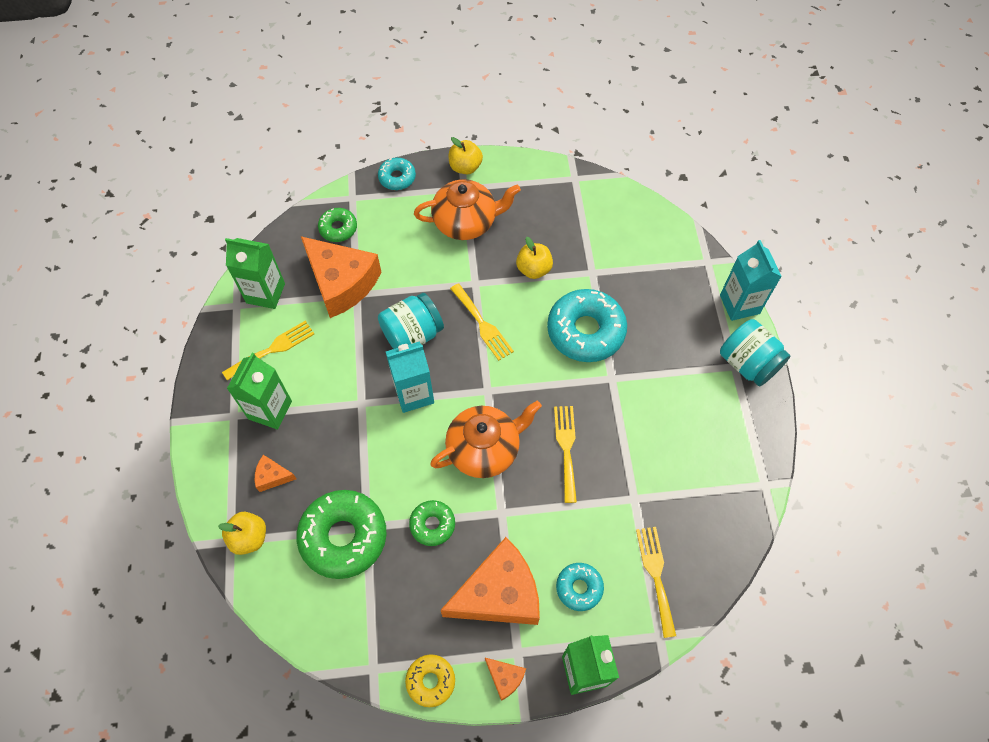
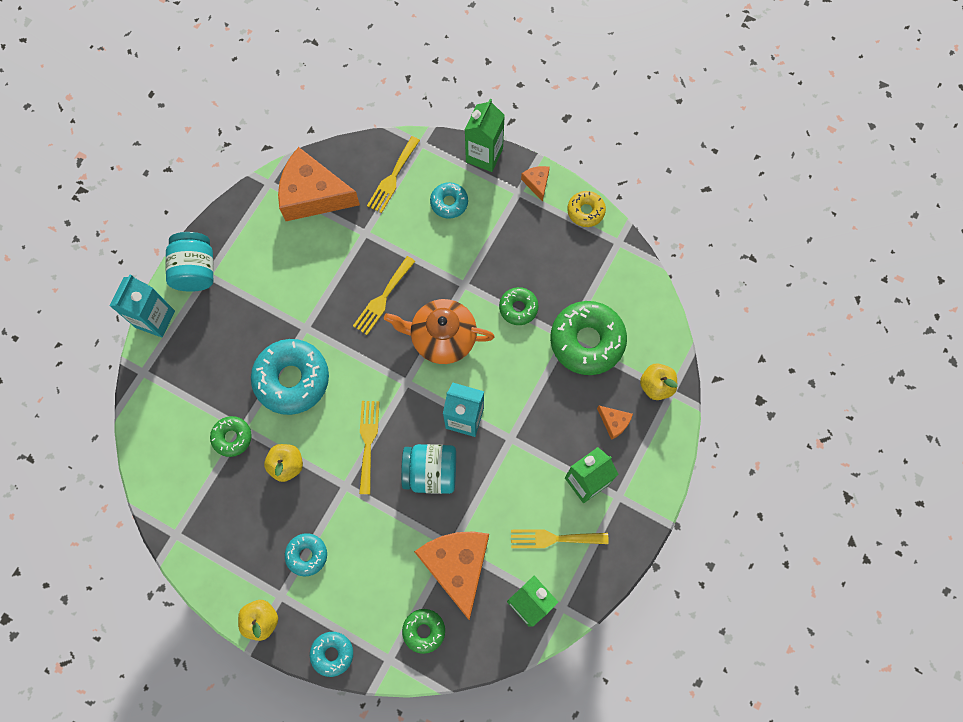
camera: 145 degrees left, 10 degrees up
orange teapot [414,179,521,240] -> turquoise donut [285,533,327,576]
orange cheese [441,537,540,625] -> orange cheese moved to [278,147,360,221]
none -> green donut [210,416,252,457]

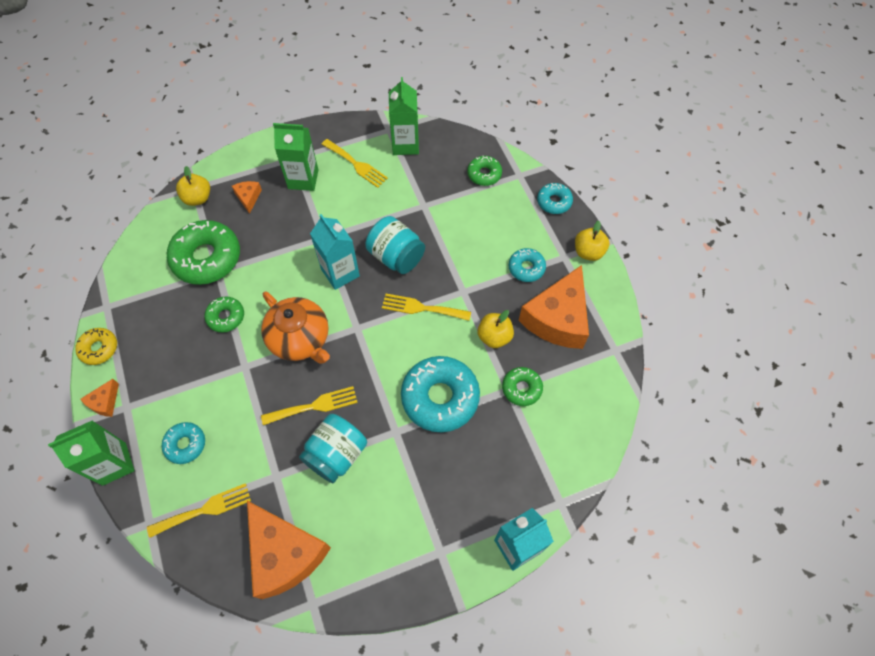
camera: 140 degrees left, 10 degrees down
turquoise jar [166,232,214,292] -> turquoise jar moved to [299,414,367,483]
yellow fork [359,401,379,494] -> yellow fork turned 60 degrees clockwise [382,294,471,321]
orange cheese [414,531,489,621] -> orange cheese moved to [519,265,589,349]

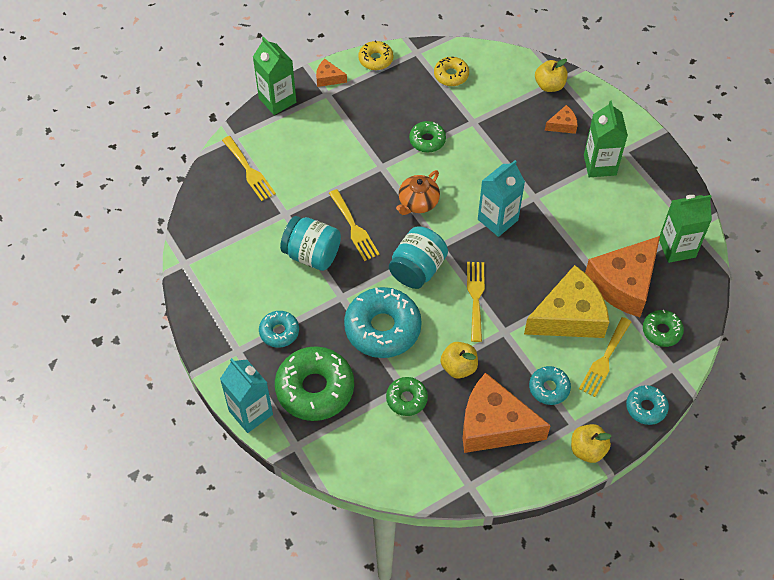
camera: 80 degrees right, 5 degrees down
turquoise donut [162,422,205,464] -> turquoise donut moved to [259,311,299,348]
green donut [167,220,240,285] -> green donut moved to [275,346,354,421]
orange cheese [247,501,331,599] -> orange cheese moved to [585,236,660,317]
orange teapot [261,292,330,364] -> orange teapot [396,170,440,215], size x0.66
yellow fork [321,139,388,188] -> yellow fork moved to [579,317,631,397]
turquoise jar [366,216,425,274] -> turquoise jar moved to [389,227,448,289]
none -> yellow donut [434,57,469,86]
none -> yellow cheese [524,265,609,338]

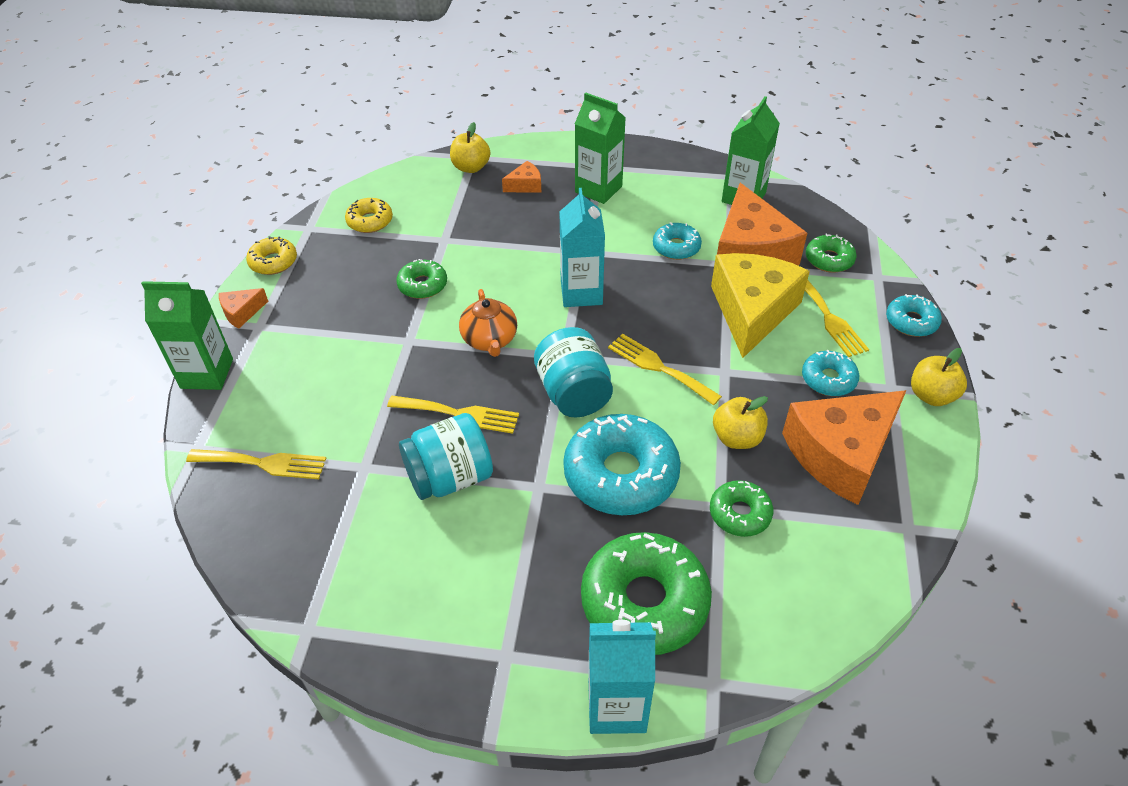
camera: 50 degrees left, 10 degrees down
turquoise donut [259,311,299,348] -> turquoise donut moved to [653,222,702,260]
orange cheese [545,105,578,134] -> orange cheese turned 45 degrees clockwise [502,161,541,193]

